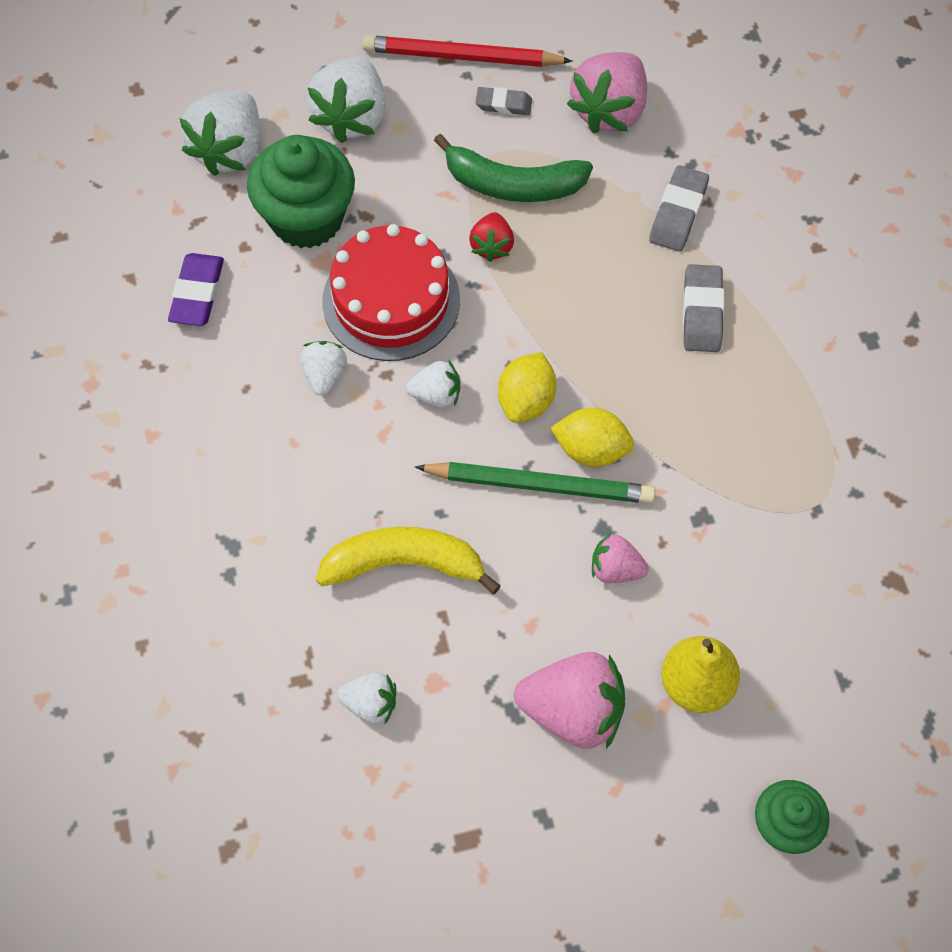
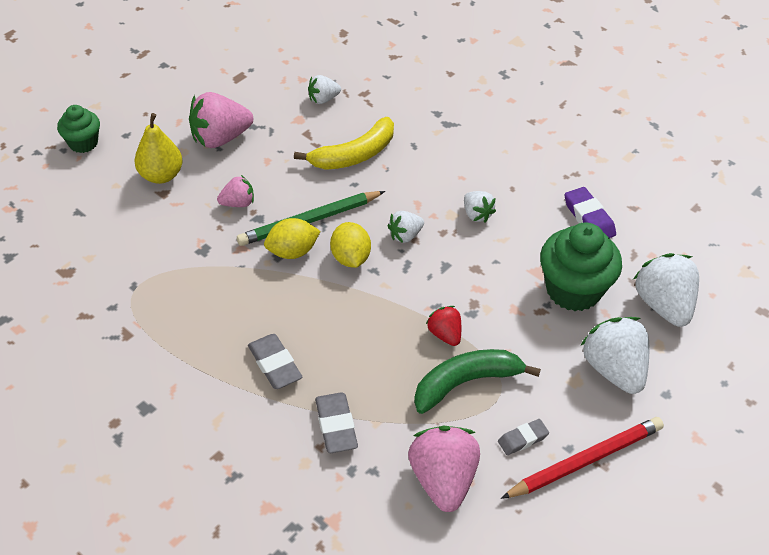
camera: 145 degrees right, 15 degrees down
red cake [322,224,460,361] -> none

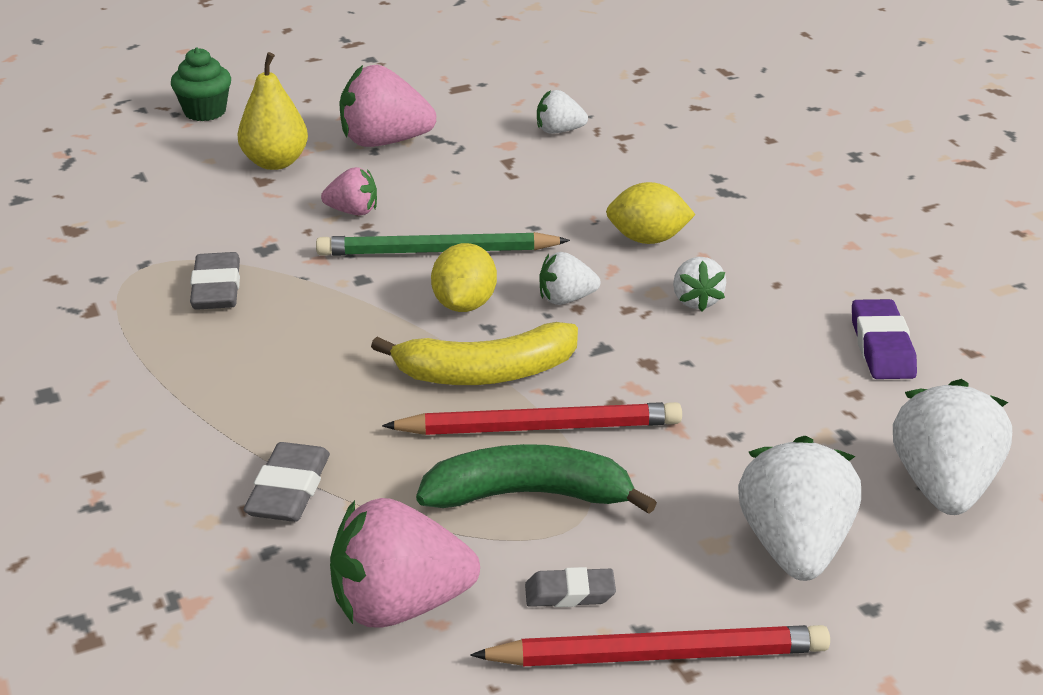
camera: 25 degrees right, 15 degrees down
grey eraser [248,334,302,389] -> grey eraser moved to [190,252,240,310]
yellow lemon [264,218,321,259] -> yellow lemon moved to [606,182,696,244]
yellow banana [294,117,394,170] -> yellow banana moved to [371,322,578,385]
pink strawberry [408,426,480,512] -> pink strawberry turned 120 degrees counterclockwise [330,498,480,628]
red strawberry [426,306,461,346] -> red pencil [382,402,682,435]
green cupcake [540,222,622,311] -> none

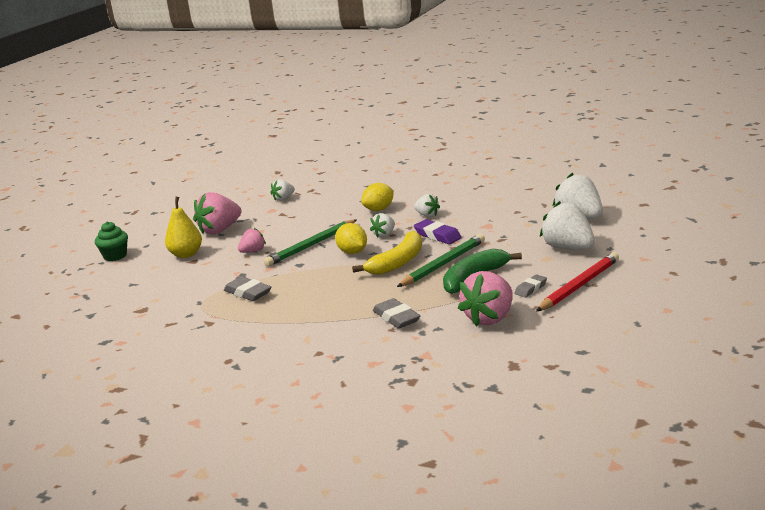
camera: 40 degrees left, 10 degrees down
red pencil [382,402,682,435] -> green pencil [397,234,485,287]
purple eraser [852,299,917,379] -> purple eraser moved to [414,219,462,244]

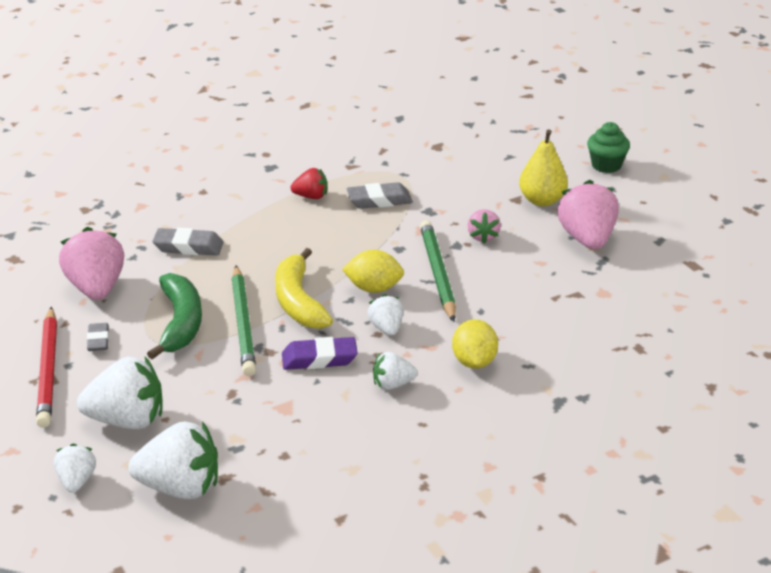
camera: 125 degrees right, 10 degrees up
white strawberry [270,179,295,201] -> white strawberry moved to [54,444,96,493]
none -> red strawberry [290,168,327,199]

